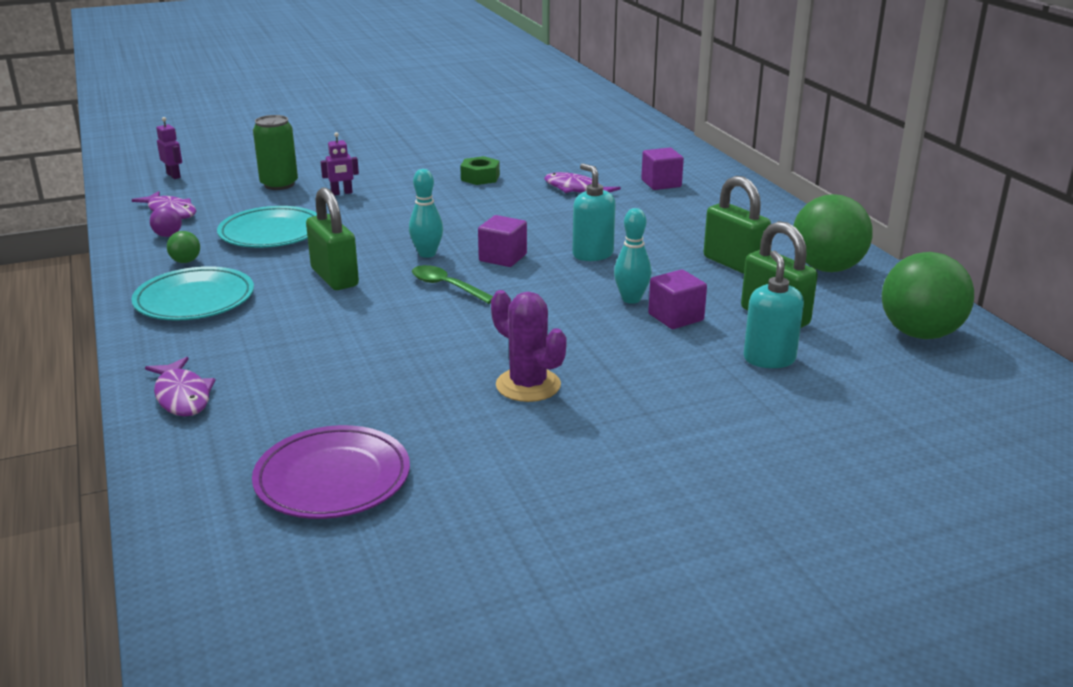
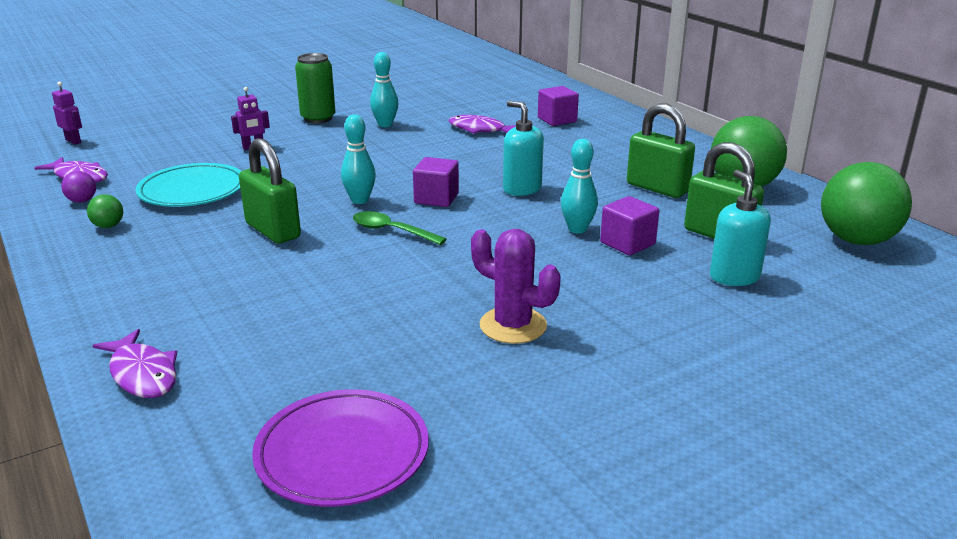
camera: 10 degrees left, 0 degrees up
turquoise plate [131,266,254,320] -> none
green can [253,115,298,190] -> green can moved to [295,53,336,123]
green nut [460,156,500,185] -> turquoise bowling pin [370,52,399,127]

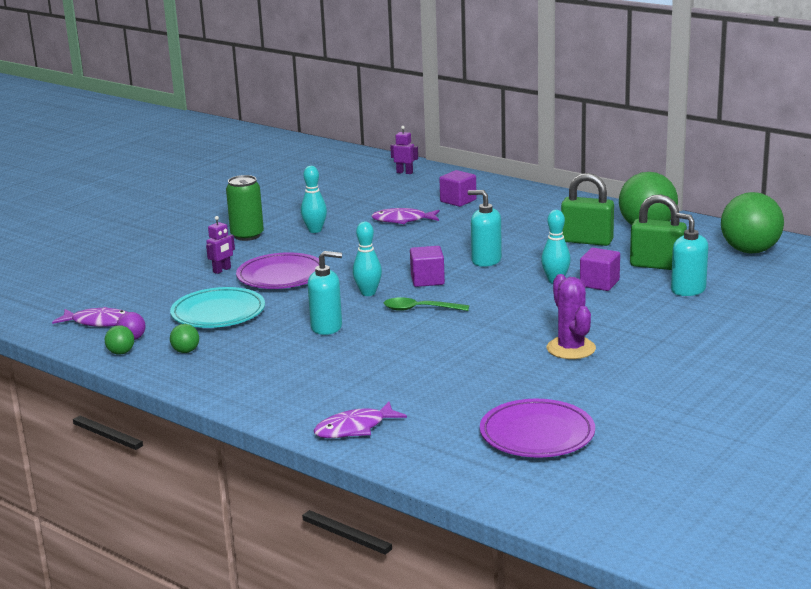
camera: 20 degrees left, 5 degrees down
purple robot [52,82,82,145] -> purple robot moved to [391,126,418,174]
purple fish [93,329,177,398] -> purple fish turned 120 degrees clockwise [313,402,407,438]
green padlock [239,138,301,244] -> turquoise soap dispenser [308,251,342,335]
purple cactus [471,229,561,344] -> purple cactus turned 60 degrees clockwise [547,274,596,359]
none -> green ball [105,325,134,355]
none -> purple plate [236,252,319,289]

